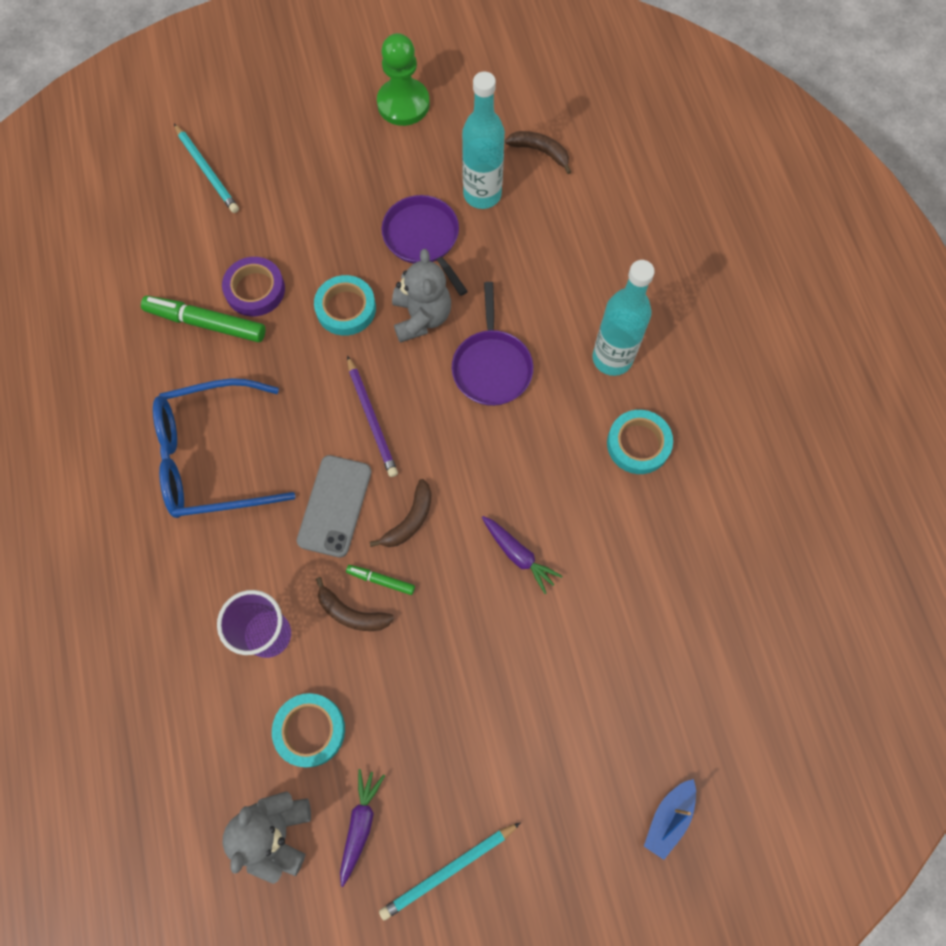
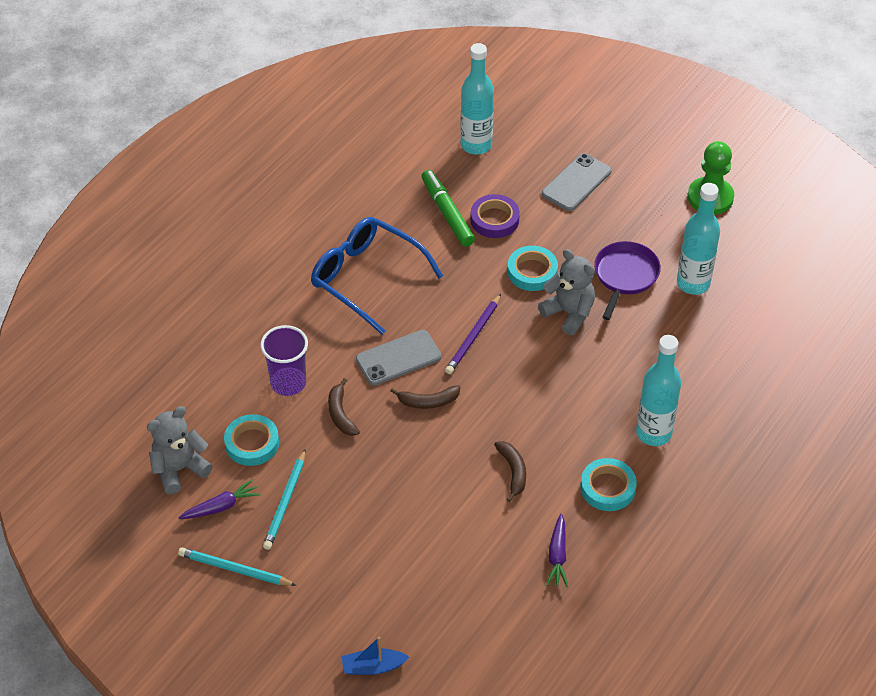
camera: 50 degrees right, 20 degrees down
turquoise pencil [174,124,239,213] -> turquoise pencil moved to [263,449,306,550]
green marker [346,565,415,595] -> none
grey teddy bear [392,249,451,343] -> grey teddy bear turned 90 degrees counterclockwise [538,249,595,335]
purple pan [452,282,533,406] -> none
purple carrot [482,516,562,594] -> purple carrot moved to [546,513,568,587]
brown banana [505,131,571,174] -> brown banana moved to [494,441,526,502]
none -> turquoise bottle [460,43,494,154]
none -> grey phone [542,153,612,211]

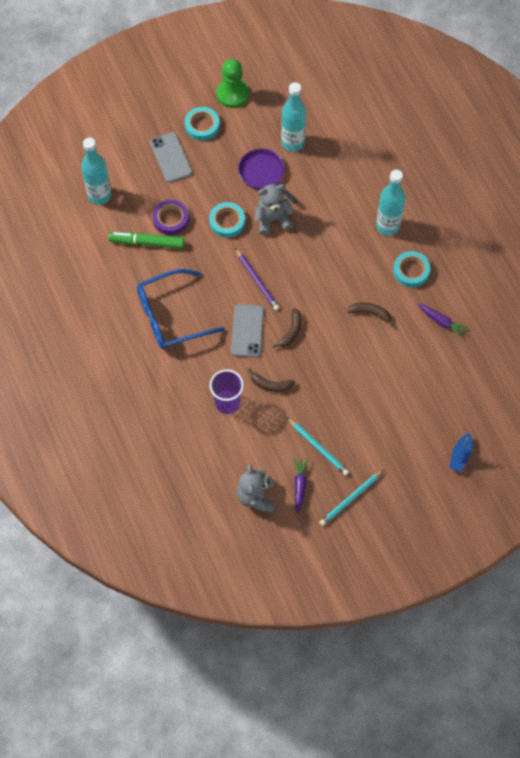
camera: 60 degrees left, 15 degrees up
turquoise tape [224,414,279,466] -> turquoise tape moved to [185,107,220,141]

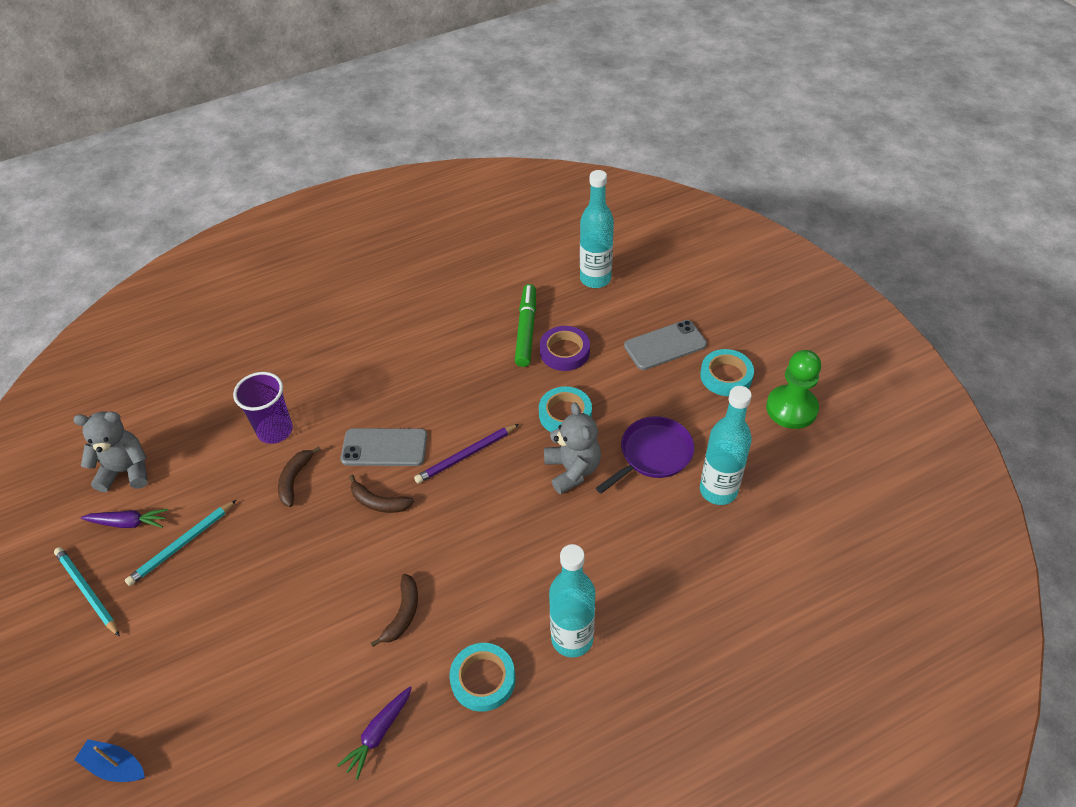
camera: 90 degrees right, 15 degrees down
blue glasses [137,269,225,349] -> none

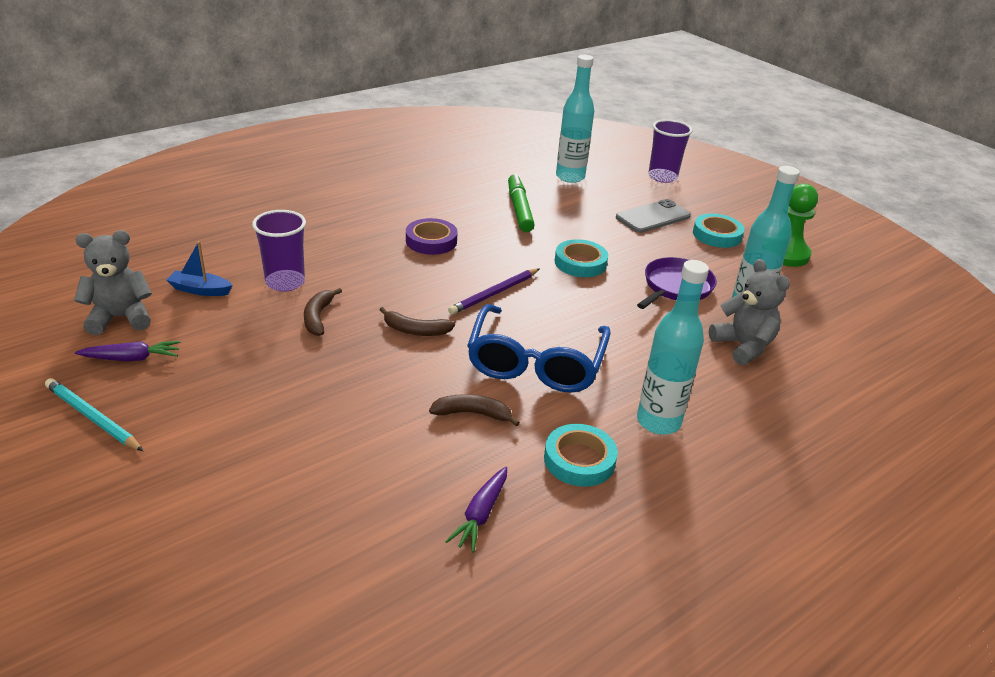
camera: 15 degrees left, 15 degrees down
blue boat [74,739,145,782] -> blue boat moved to [166,241,233,296]
turquoise pencil [125,500,236,586] -> none
grey phone [341,428,427,466] -> none
brown banana [371,574,418,647] -> brown banana turned 90 degrees counterclockwise [429,394,520,427]
purple tape [540,326,590,371] -> purple tape moved to [406,218,458,255]
grey teddy bear [544,402,601,495] -> grey teddy bear moved to [709,259,790,365]
none -> blue glasses [467,304,611,393]
none -> purple cup [648,119,692,183]

